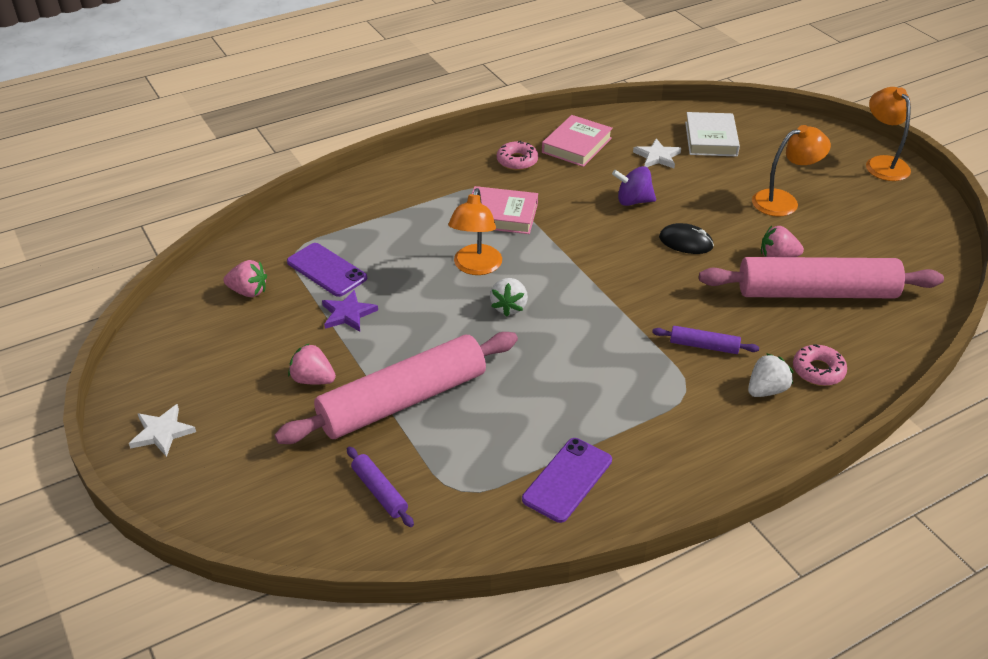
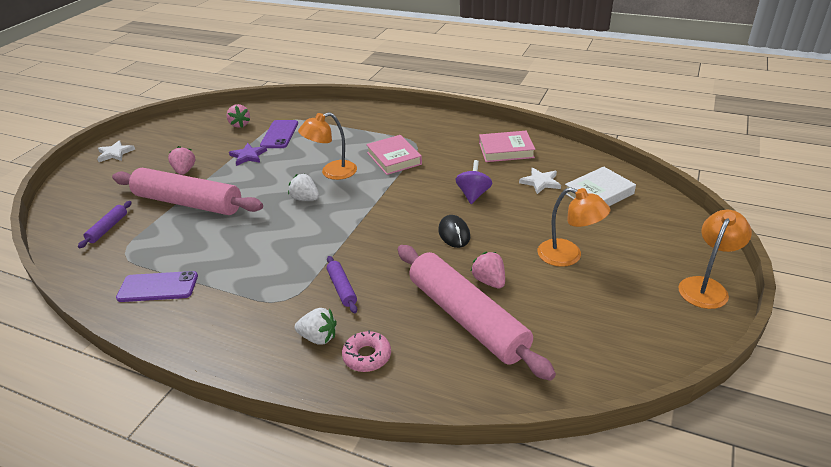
camera: 55 degrees right, 5 degrees down
white strawberry [490,278,528,317] -> white strawberry turned 60 degrees clockwise [288,174,319,201]
pink donut [497,141,538,170] -> none
purple spinning top [612,166,656,206] -> purple spinning top turned 45 degrees clockwise [455,160,492,204]

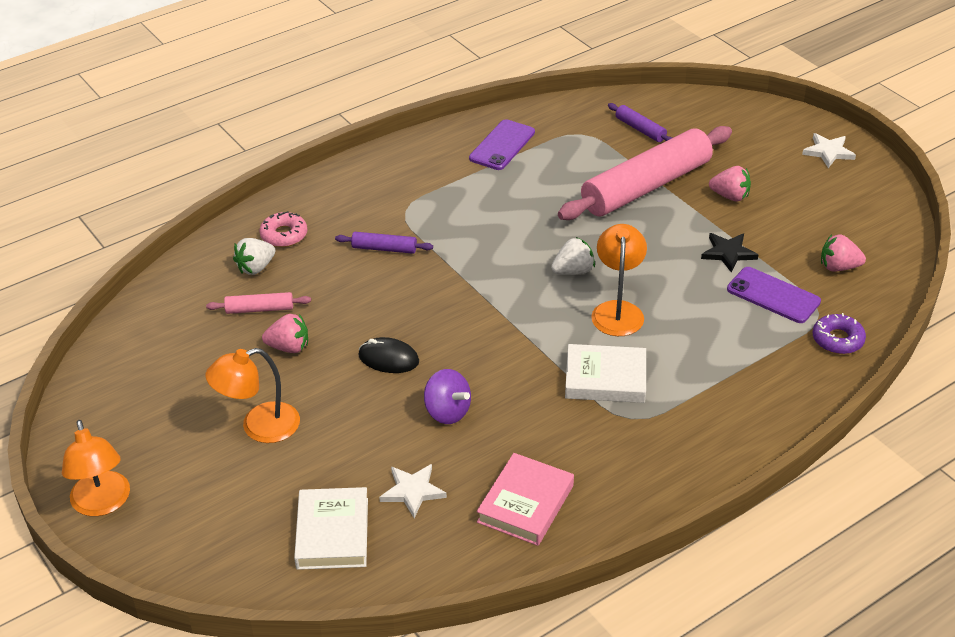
camera: 120 degrees right, 5 degrees up
purple star [229,143,267,166] -> black star [701,233,758,272]
white strawberry [295,308,337,345] -> white strawberry moved to [233,238,275,275]
pink book [366,135,422,175] -> white book [565,344,646,403]
pink rolling pin [398,245,556,381] -> pink rolling pin [206,292,311,314], size x0.42
none -> purple donut [813,313,866,354]

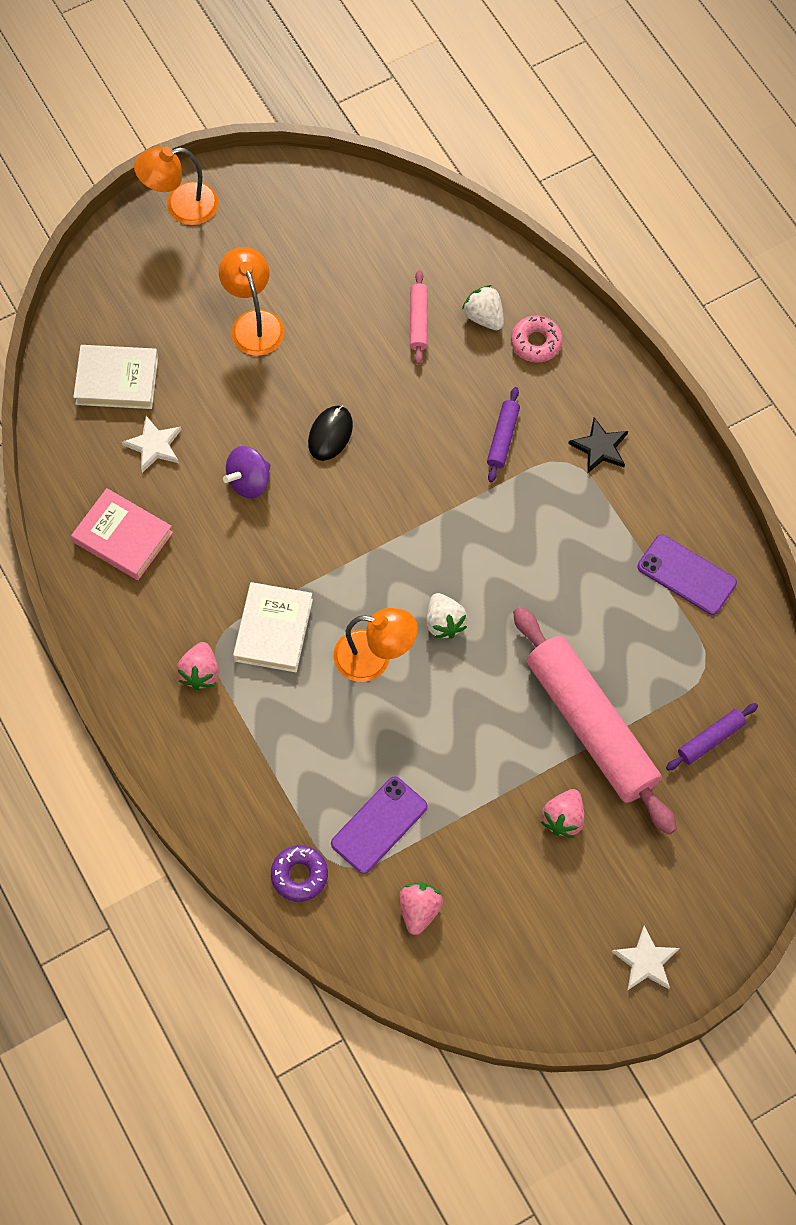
camera: 95 degrees right, 25 degrees up
pink strawberry [262,314,308,353] -> pink strawberry moved to [177,642,219,690]
black star [701,233,758,272] -> black star moved to [568,417,628,474]

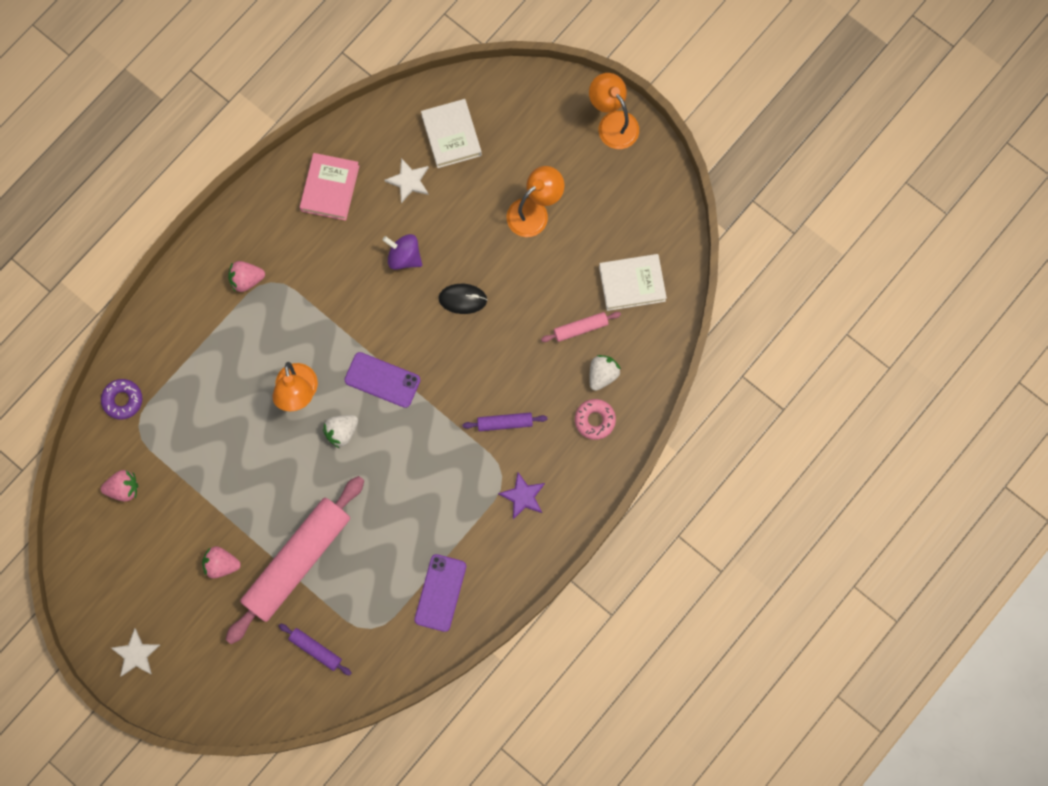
camera: 70 degrees right, 10 degrees up
white book [233,582,313,672] -> white book moved to [599,254,667,311]
purple phone [331,776,428,874] -> purple phone moved to [344,352,420,408]
black star [568,417,628,474] -> purple star [498,472,545,519]

